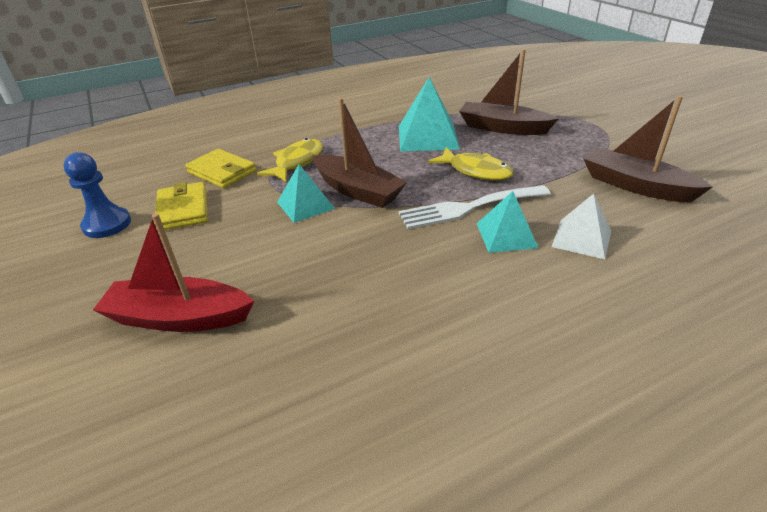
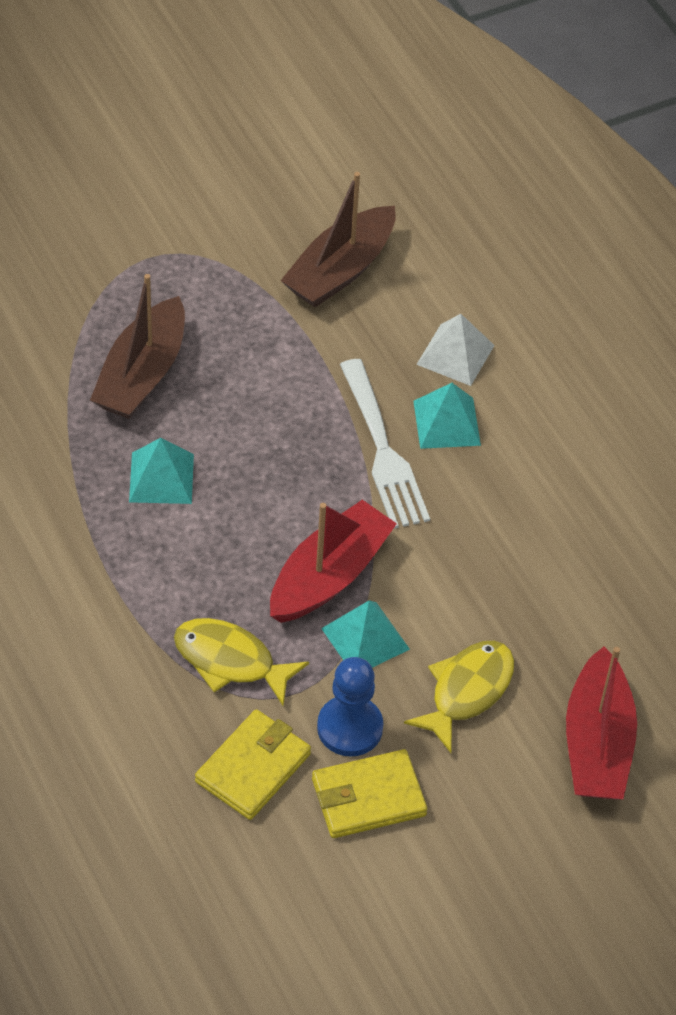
camera: 95 degrees left, 15 degrees up
blue pawn [63,152,131,238] -> blue pawn moved to [317,657,383,757]
brown boat [313,98,407,208] -> red boat [270,500,397,623]
turquoise pyramid [399,77,460,152] -> turquoise pyramid [129,438,194,504], size x0.63
yellow fish [428,147,514,180] -> yellow fish moved to [404,641,514,753]

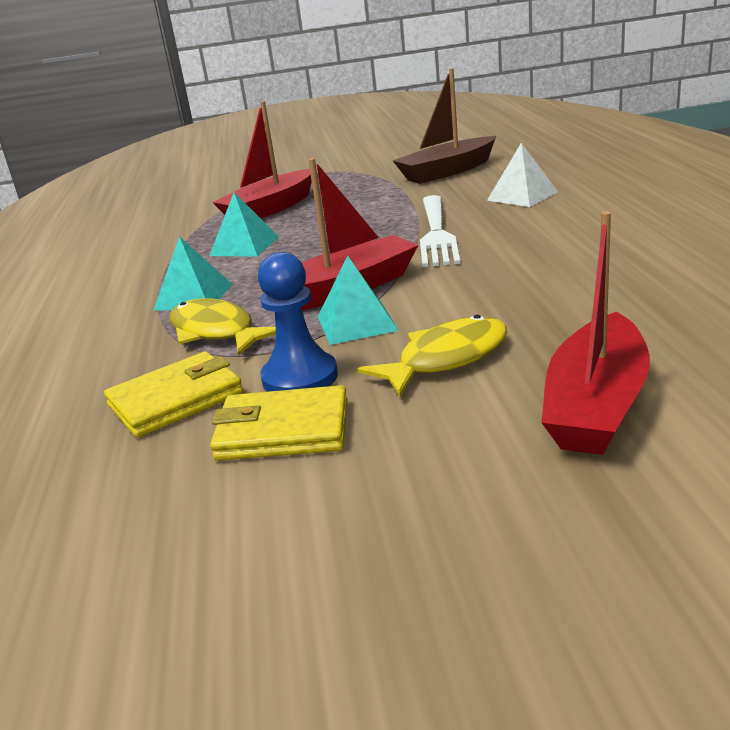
camera: 25 degrees right, 25 degrees down
brown boat [90,274,185,419] -> red boat [212,101,312,218]
turquoise pyramid [413,383,481,449] -> turquoise pyramid moved to [153,237,232,311]

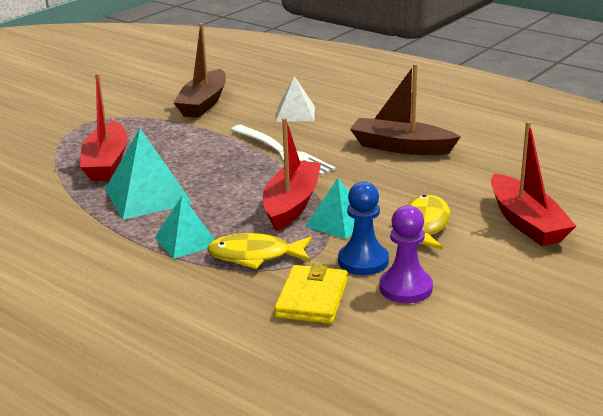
camera: 45 degrees left, 0 degrees up
turquoise pyramid [209,192,279,257] -> turquoise pyramid [105,128,193,220], size x1.58
yellow wallet [210,385,348,461] -> purple pawn [379,205,433,303]
none -> brown boat [350,64,461,155]

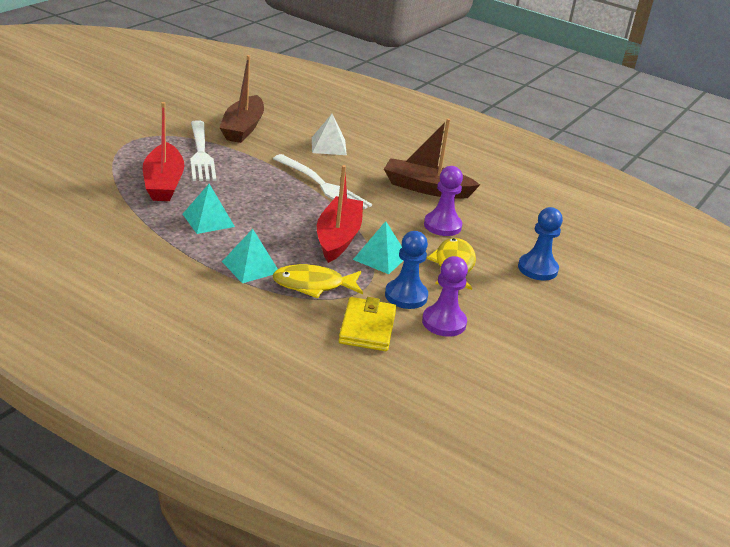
camera: 10 degrees left, 5 degrees up
turquoise pyramid [105,128,193,220] -> turquoise pyramid [183,184,235,234], size x0.63
red boat [491,121,576,246] -> blue pawn [518,207,563,280]
none -> white fork [190,120,216,181]
none -> purple pawn [424,166,463,236]

